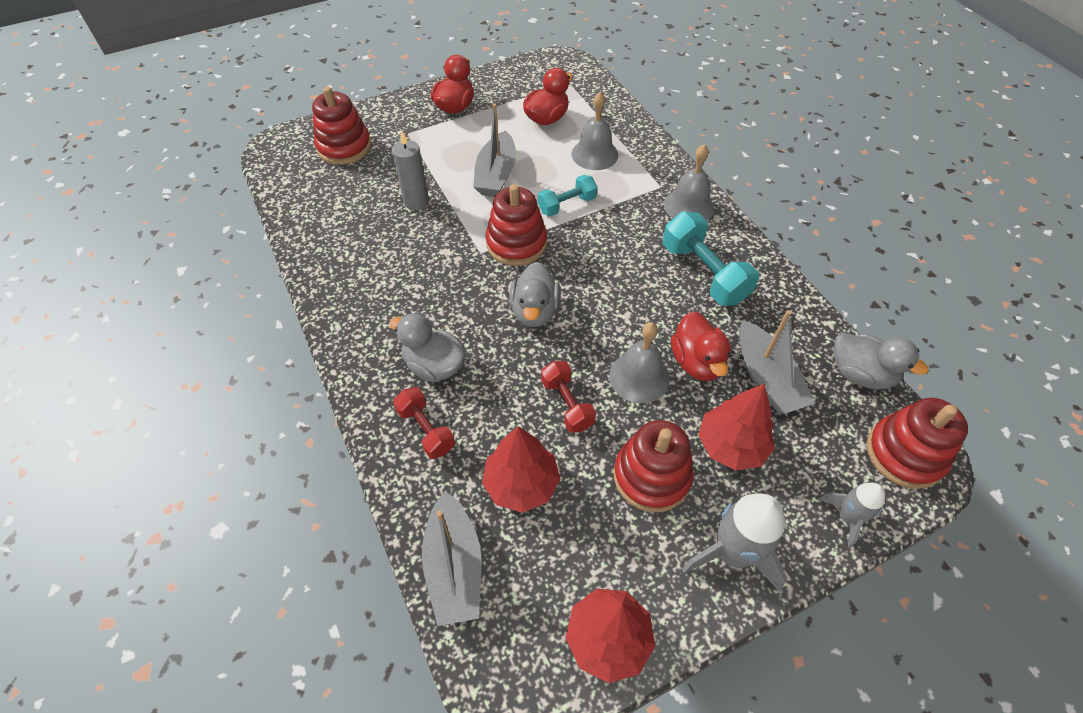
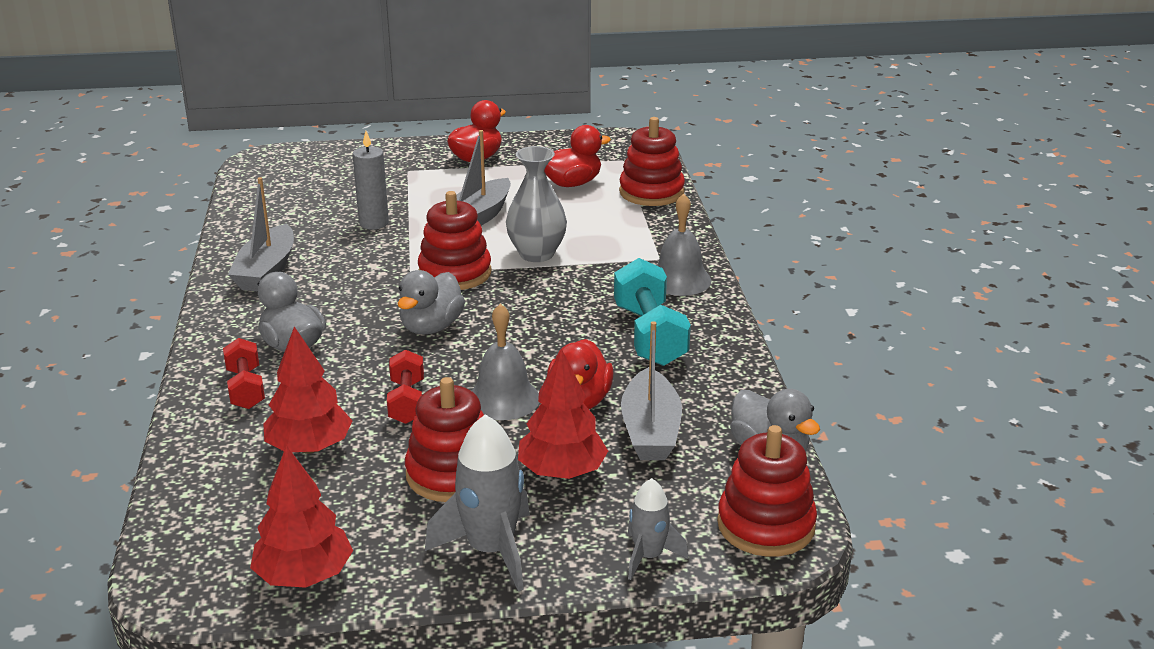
camera: 20 degrees right, 25 degrees down
red stacking toy [312,87,371,165] -> red stacking toy moved to [619,117,685,206]
grey boat [422,491,481,626] -> grey boat moved to [228,177,294,291]
turquoise dumbbell [538,175,597,217] -> grey vase [506,146,567,262]
grey bell [572,92,618,170] -> none

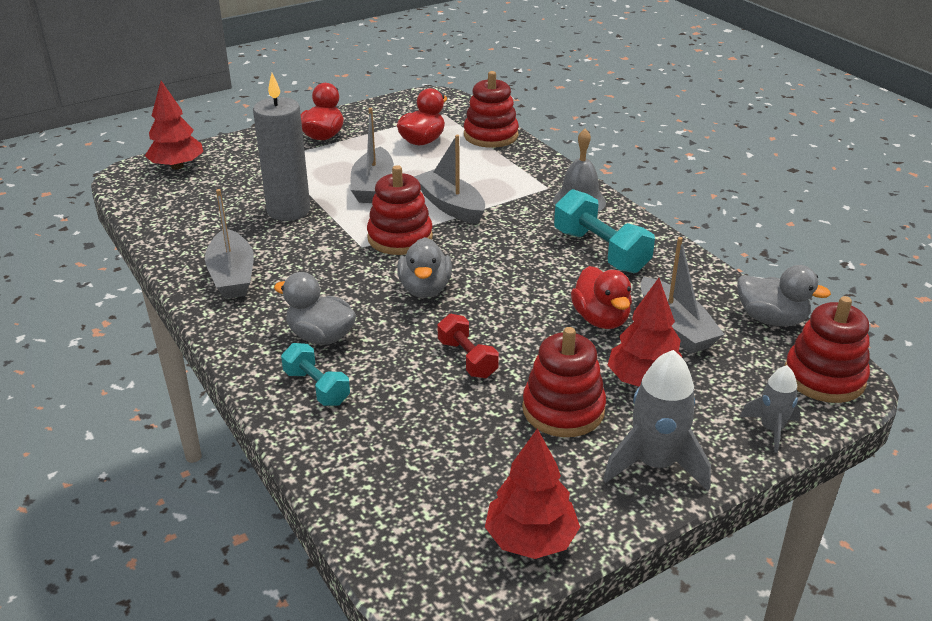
camera: 25 degrees left, 5 degrees up
red dumbbell [223,338,265,409] -> turquoise dumbbell [281,343,350,406]
red tree [263,326,352,454] -> red tree moved to [145,81,203,170]
grey candle [353,131,389,230] -> grey candle [253,73,310,221], size x1.59
grey bell [471,304,539,420] -> none
grey vase [506,146,567,262] -> grey boat [414,135,485,224]

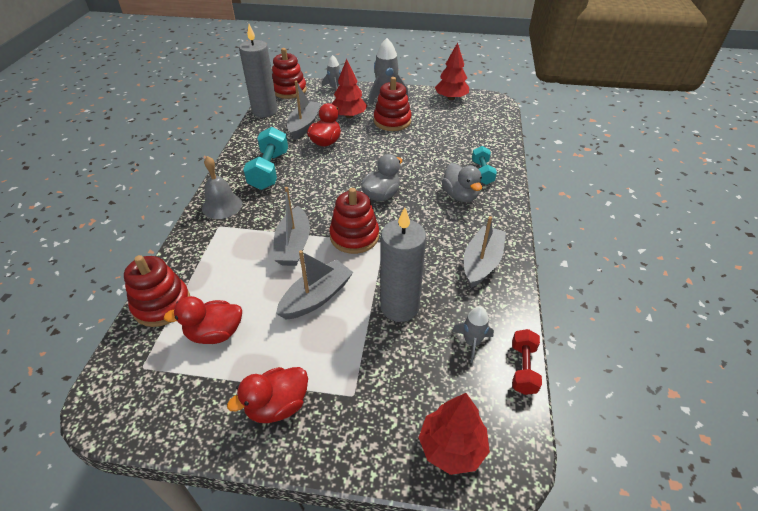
camera: 140 degrees left, 10 degrees up
red dumbbell [438,314,499,378] -> red dumbbell moved to [512,329,542,395]
grey duck [737,265,831,326] -> grey candle [239,24,278,118]
none -> grey rocket [452,306,494,363]

